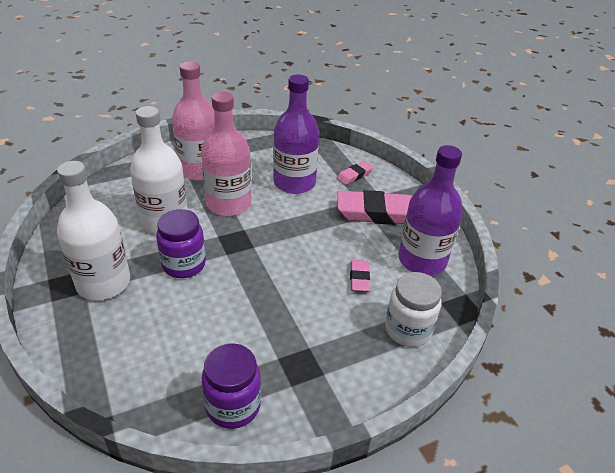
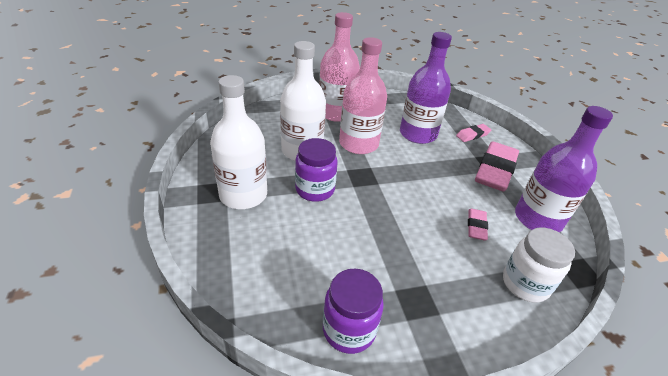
camera: 10 degrees right, 0 degrees up
pink eraser [337,190,412,225] -> pink eraser turned 75 degrees counterclockwise [475,141,519,191]

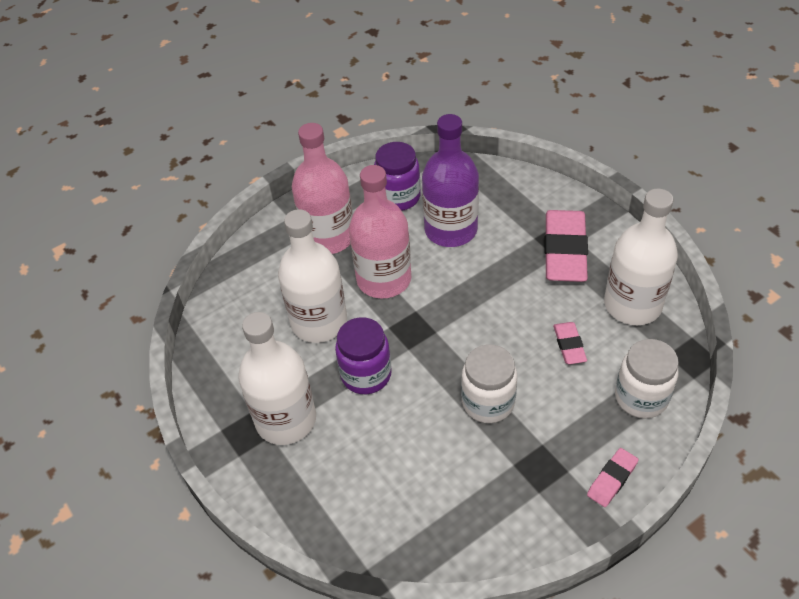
camera: 15 degrees left, 10 degrees up
purple jar [323,269,384,354] -> purple jar moved to [374,142,421,211]
pink eraser [456,124,491,142] -> pink eraser moved to [587,448,639,507]
purple bottle [515,106,613,233] -> white bottle [604,188,678,325]
none -> white jar [461,344,517,423]

